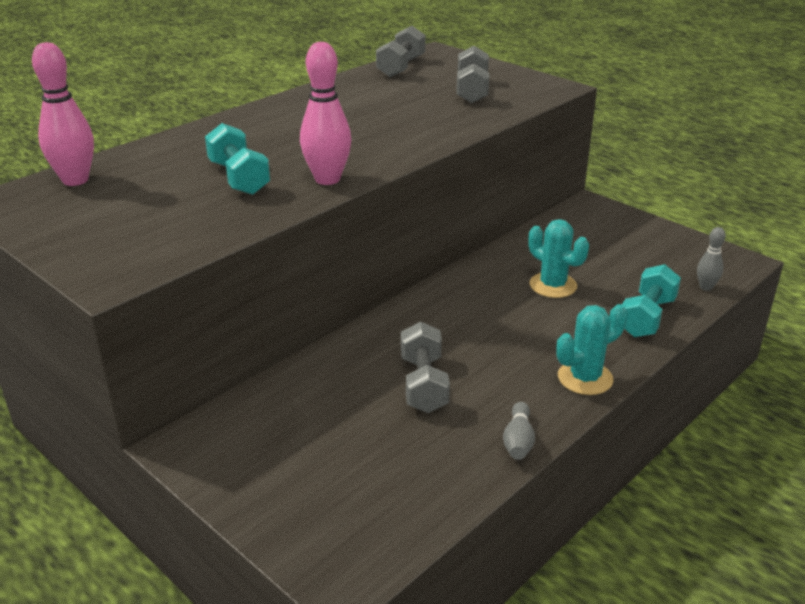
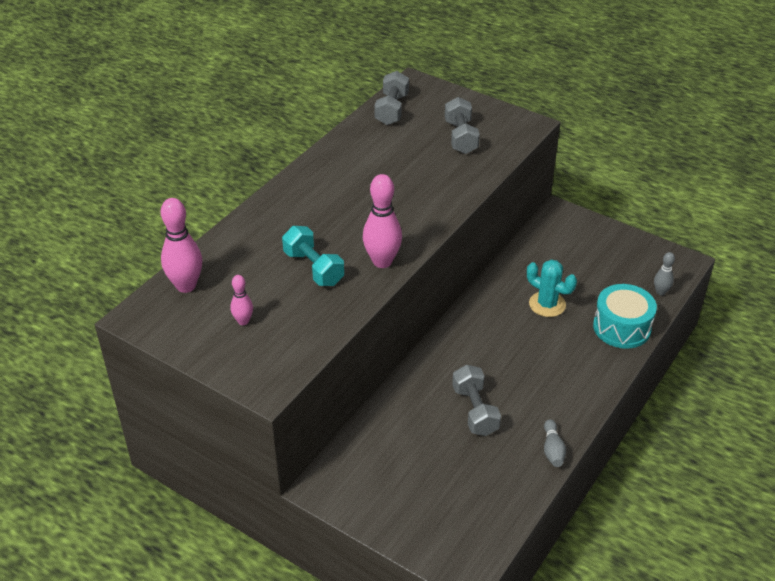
camera: 10 degrees left, 10 degrees up
turquoise cactus [556,304,628,395] -> none
turquoise dumbbell [622,264,681,337] -> turquoise drum [593,284,657,349]
none -> pink bowling pin [230,275,253,325]

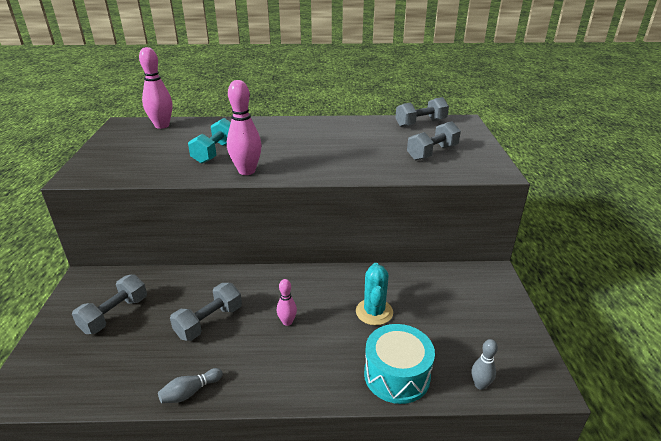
camera: 55 degrees right, 10 degrees down
pink bowling pin [230,275,253,325] -> pink bowling pin moved to [277,279,297,326]
none -> grey dumbbell [72,274,147,334]

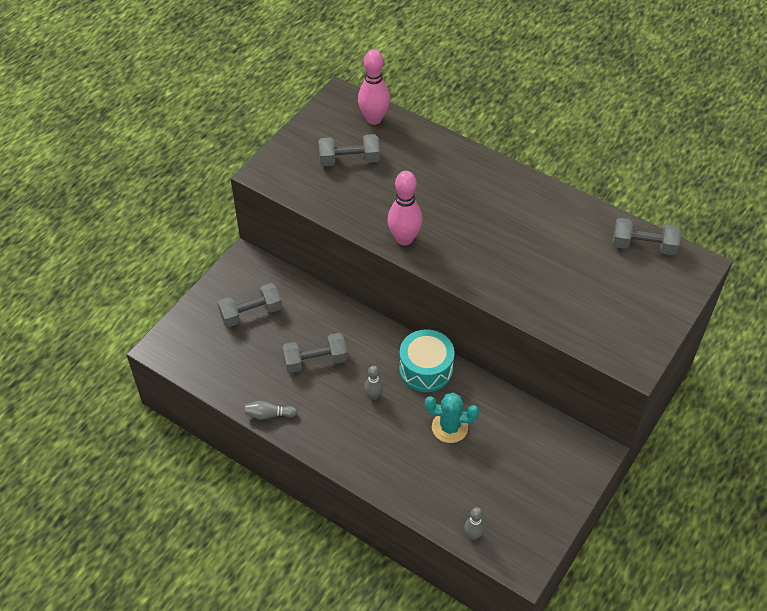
camera: 35 degrees right, 20 degrees up
turquoise dumbbell [188,118,231,164] -> none
pink bowling pin [277,279,297,326] -> grey bowling pin [364,366,383,400]
turquoise cactus [356,263,393,325] -> turquoise cactus turned 60 degrees clockwise [425,392,479,443]
turquoise drum [364,324,435,404] -> turquoise drum moved to [399,329,455,392]
grey dumbbell [407,121,461,161] -> grey dumbbell moved to [318,134,380,166]

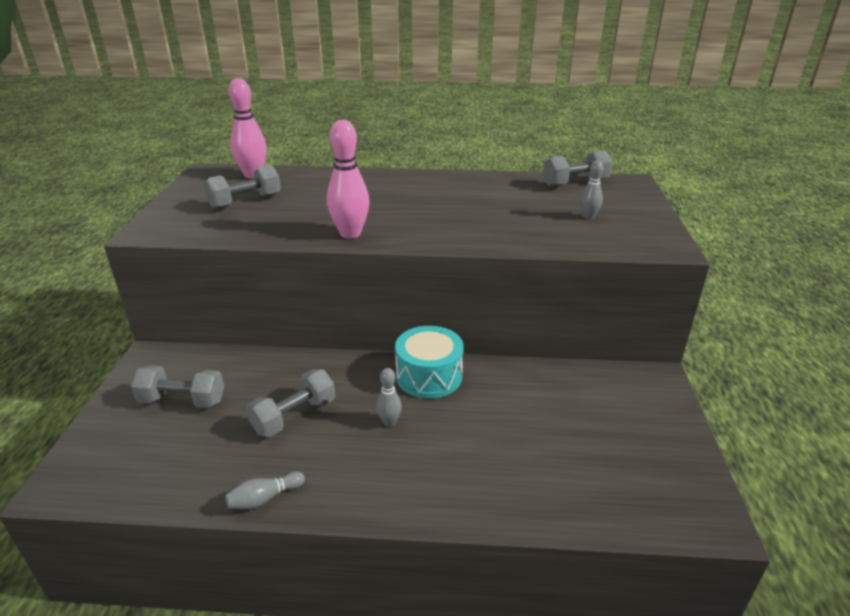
camera: 30 degrees left, 20 degrees down
grey dumbbell [218,283,282,327] -> grey dumbbell turned 60 degrees clockwise [131,366,224,408]
turquoise cactus [425,392,479,443] -> none
grey bowling pin [464,507,485,540] -> grey bowling pin moved to [580,160,603,219]

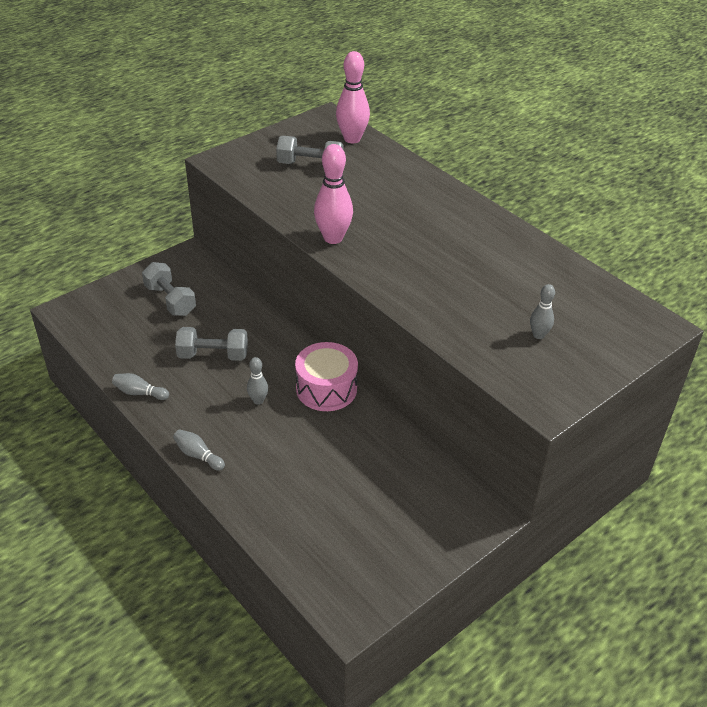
camera: 45 degrees right, 10 degrees up
turquoise drum [395,326,464,398] -> pink drum [295,342,358,411]
grey dumbbell [543,150,612,187] -> none
none -> grey bowling pin [173,429,225,471]

